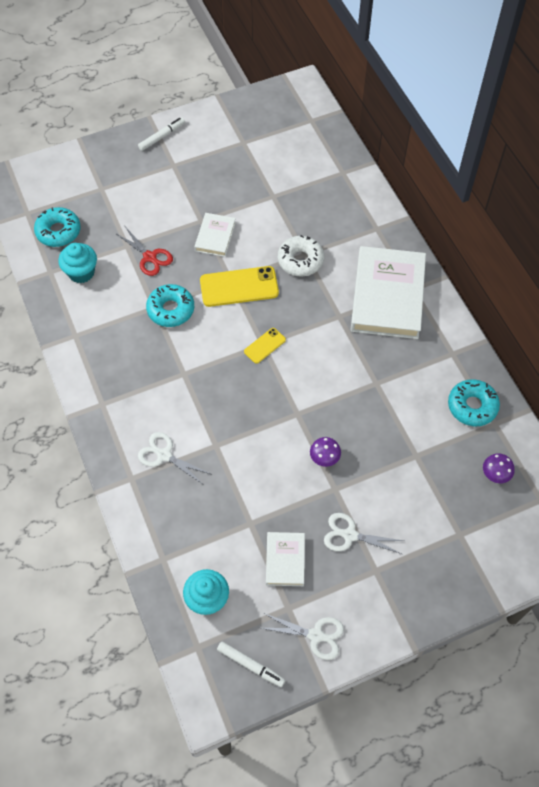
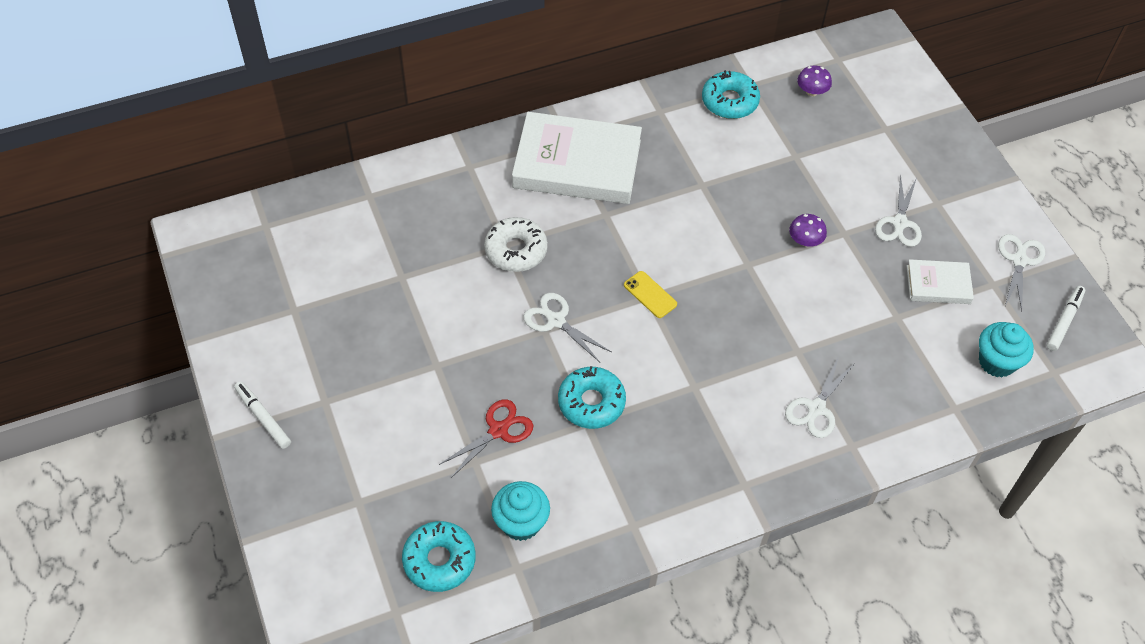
camera: 90 degrees left, 5 degrees down
white book [194,213,236,257] -> none
yellow phone [200,266,279,307] -> white scissors [523,293,611,362]

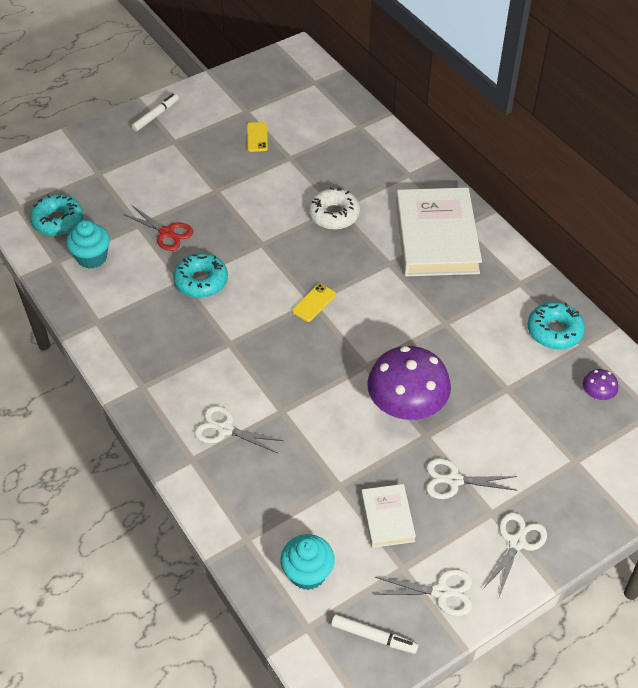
camera: 80 degrees right, 5 degrees down
white scissors [523,293,611,362] -> white scissors moved to [483,512,547,597]
purple mushroom [789,214,827,246] -> purple mushroom [367,346,451,420], size x2.31
none -> yellow phone [247,122,268,152]

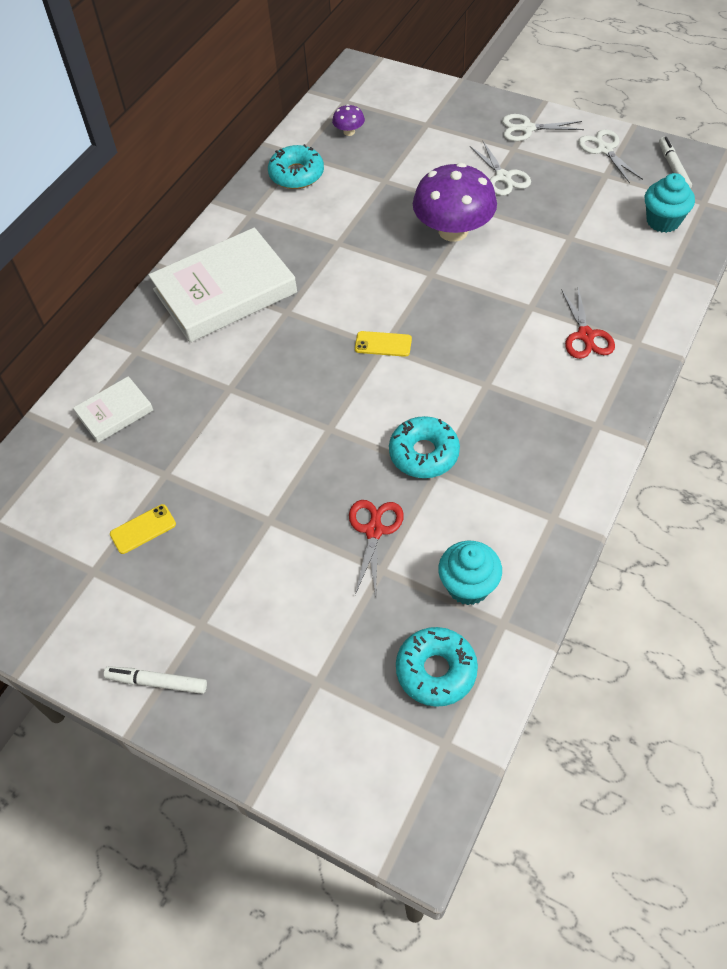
camera: 115 degrees left, 5 degrees up
white scissors [195,406,283,453] -> red scissors [561,288,615,359]
white donut [308,187,360,230] -> none
white book [361,484,416,548] -> white book moved to [73,376,153,443]

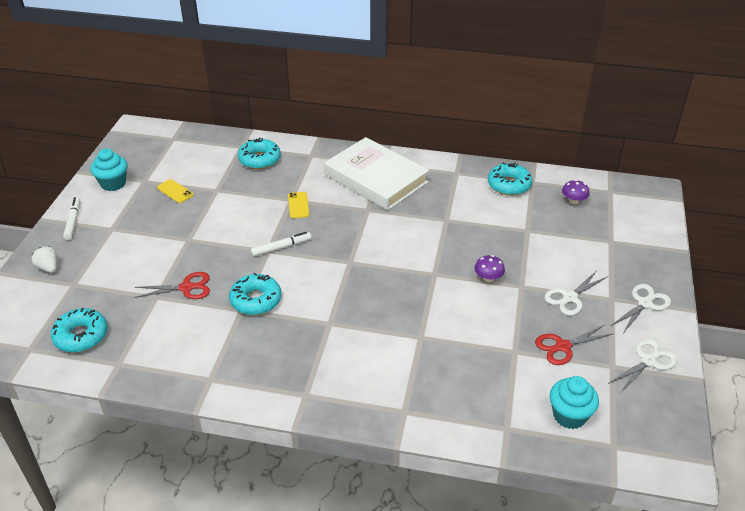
camera: 70 degrees right, 15 degrees down
white book [73,376,153,443] -> turquoise donut [238,137,281,169]
yellow phone [355,331,412,357] -> yellow phone moved to [288,192,309,218]
purple mushroom [413,163,497,242] -> purple mushroom [475,255,505,282], size x0.43
turquoise cupcake [438,541,502,605] -> turquoise cupcake moved to [91,148,127,191]
white scissors [502,114,584,141] -> white scissors turned 60 degrees clockwise [611,284,671,332]
red scissors [561,288,615,359] -> red scissors moved to [535,325,614,365]
white marker [659,137,692,189] -> white marker moved to [251,232,312,257]
none -> white strawberry [31,246,57,273]

